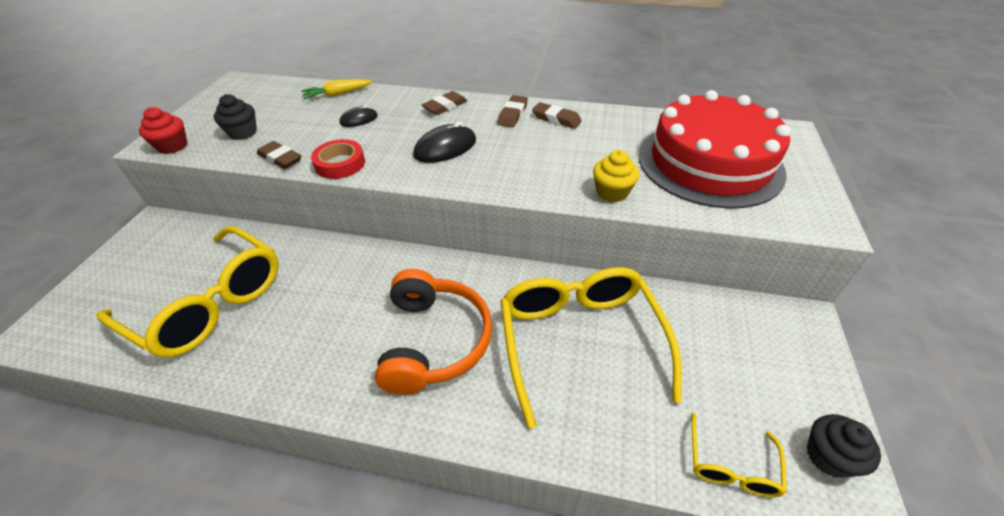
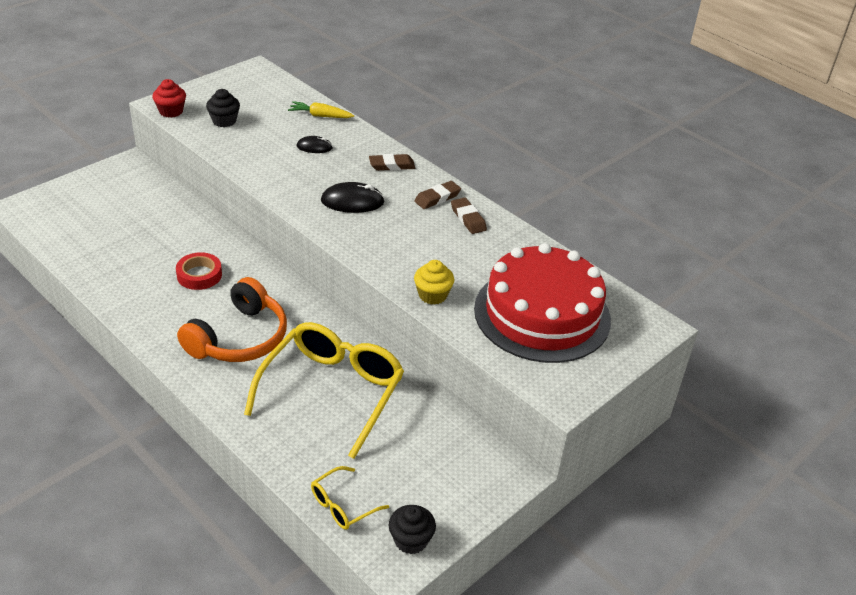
camera: 30 degrees right, 5 degrees down
yellow glasses [96,226,279,358] -> none
brown eraser [257,141,301,169] -> none
red tape [311,139,365,179] -> red tape moved to [176,252,222,290]

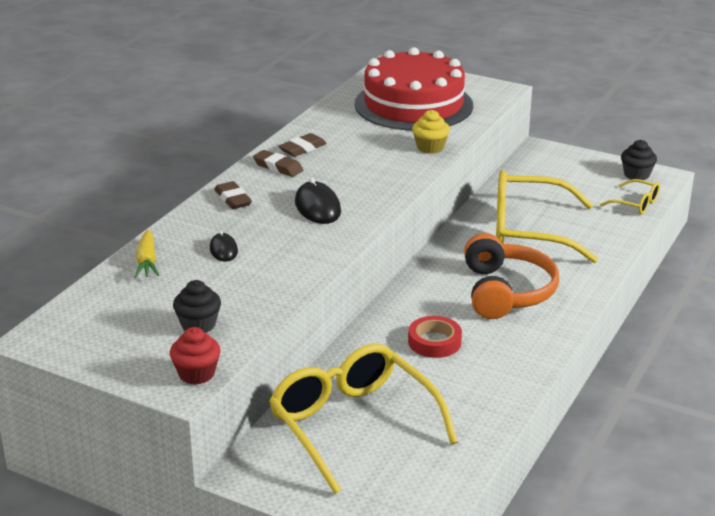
camera: 105 degrees left, 10 degrees down
orange headphones [177,277,287,362] -> orange headphones turned 75 degrees clockwise [464,233,559,319]
none -> yellow glasses [269,344,458,494]

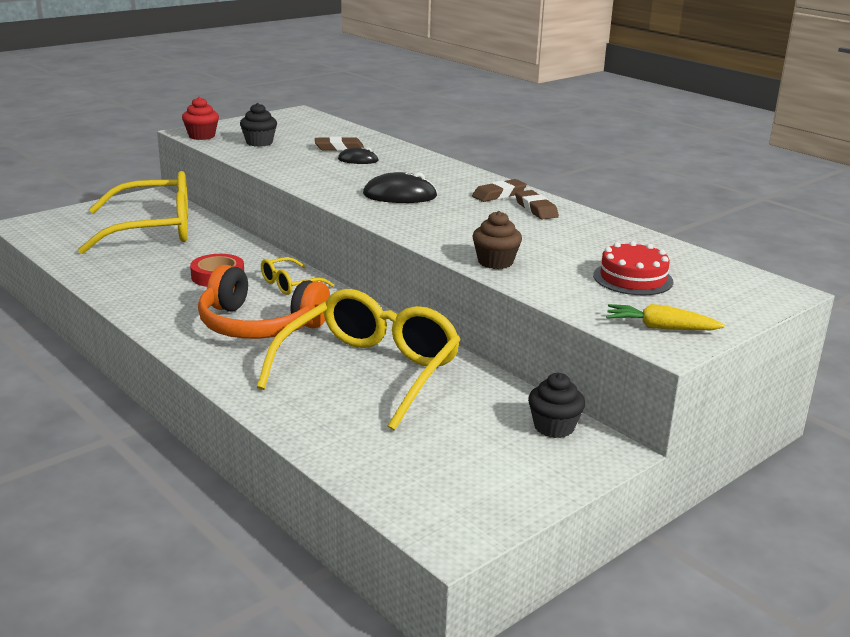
camera: 110 degrees right, 5 degrees down
yellow carrot [134,229,159,278] -> yellow carrot moved to [606,304,725,330]
brown eraser [214,181,252,209] -> brown eraser moved to [315,137,364,151]
red cake [355,47,473,131] -> red cake [593,241,673,295], size x0.46
yellow cupcake [412,110,450,154] -> brown cupcake [472,211,522,269]
yellow glasses [600,179,660,214] -> yellow glasses moved to [261,257,334,295]
black cupcake [621,140,657,180] -> black cupcake moved to [528,373,585,438]

